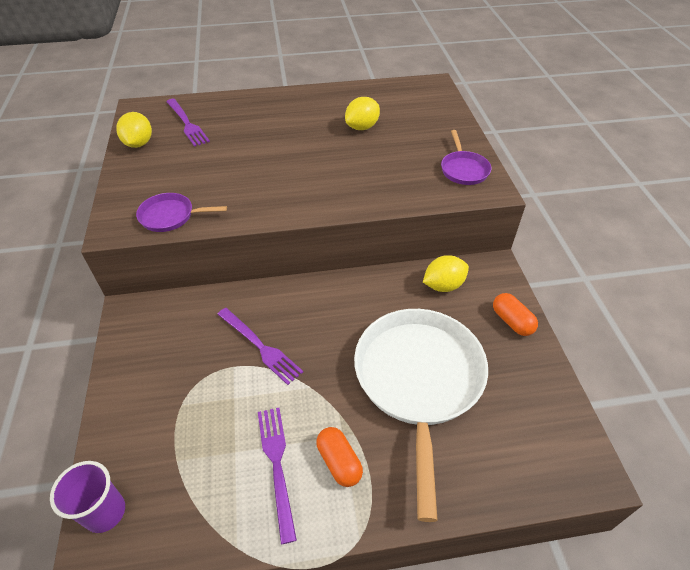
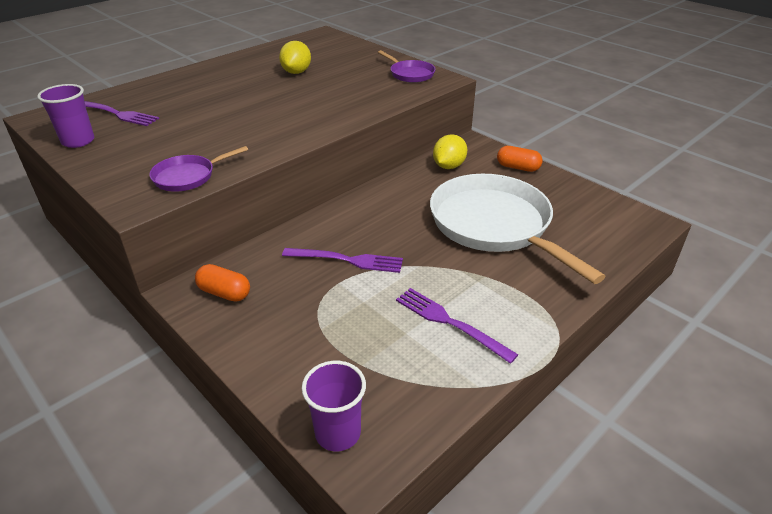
camera: 35 degrees left, 10 degrees down
yellow lemon [116,112,152,148] -> purple cup [37,84,94,148]
orange capsule [316,427,363,487] -> orange capsule moved to [195,264,250,302]

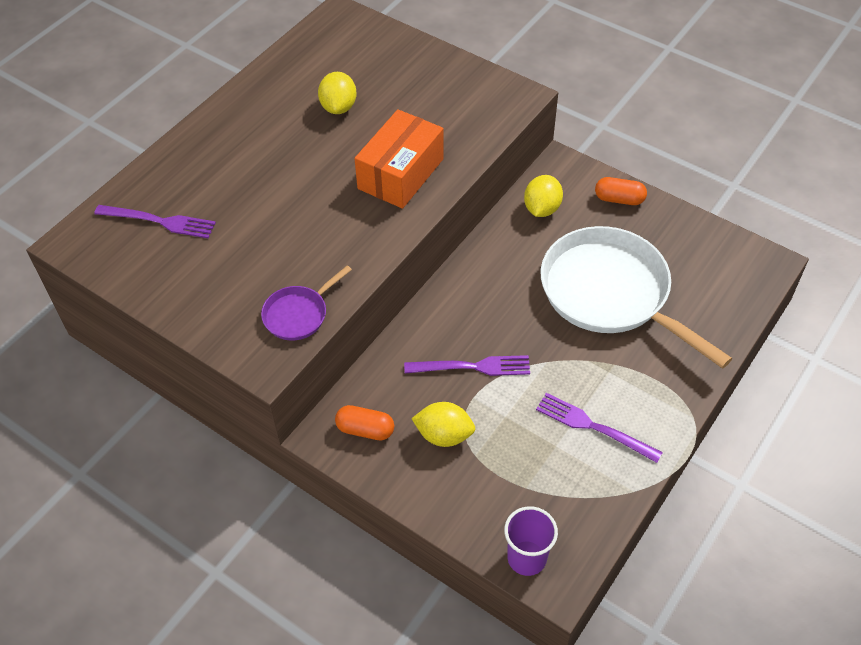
camera: 10 degrees left, 15 degrees up
purple cup [37,84,94,148] -> none
purple pan [378,50,435,83] -> none
none -> orange box [354,109,444,209]
none -> yellow lemon [411,402,476,447]

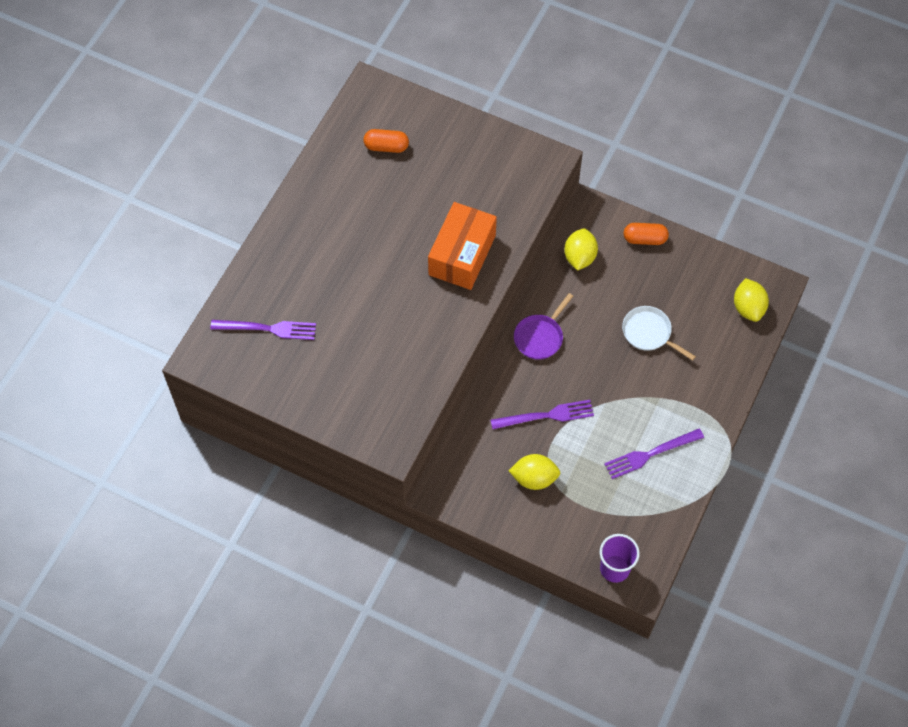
camera: 10 degrees left, 10 degrees up
purple pan [261,265,352,340] -> purple pan moved to [514,293,573,360]
yellow lemon [318,72,357,114] -> yellow lemon moved to [734,278,769,322]
orange capsule [335,405,394,441] -> orange capsule moved to [363,129,409,153]
purple fork [536,393,663,463] -> purple fork turned 45 degrees counterclockwise [604,429,704,479]
white pan [541,226,732,369] -> white pan [622,306,696,361], size x0.45

